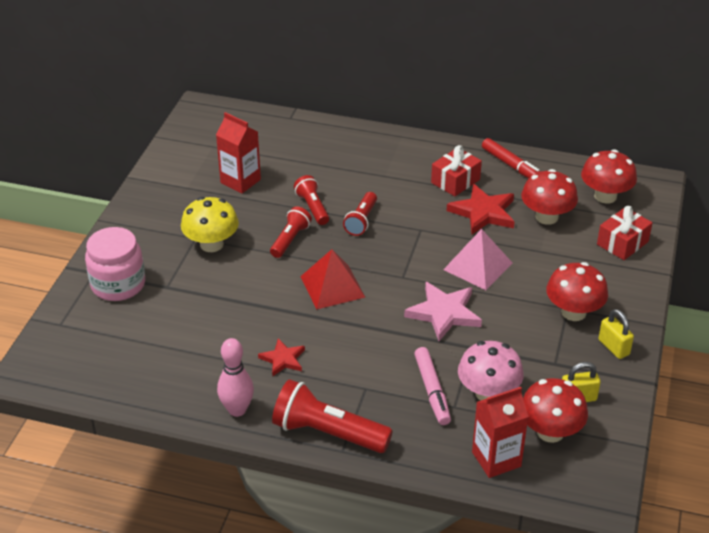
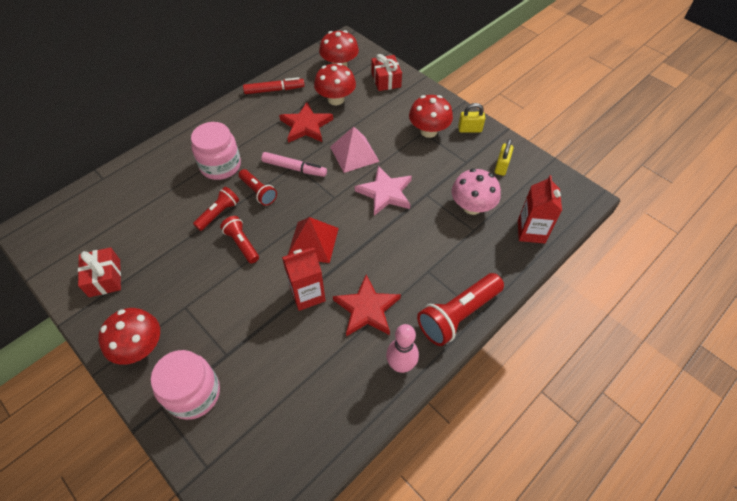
camera: 60 degrees left, 15 degrees up
yellow mushroom [181,197,239,252] -> none
red carton [216,112,261,193] -> red carton moved to [282,247,326,311]
red star [258,338,305,376] -> red star [333,275,401,336], size x1.68
red flashlight [294,175,329,225] -> red flashlight turned 120 degrees clockwise [193,187,239,231]
pink marker [414,347,451,425] -> pink marker moved to [261,152,327,177]
red gift [431,145,482,196] -> red gift moved to [78,247,121,297]
red mushroom [523,378,588,443] -> red mushroom moved to [98,308,160,365]
none -> pink jar [191,122,241,180]

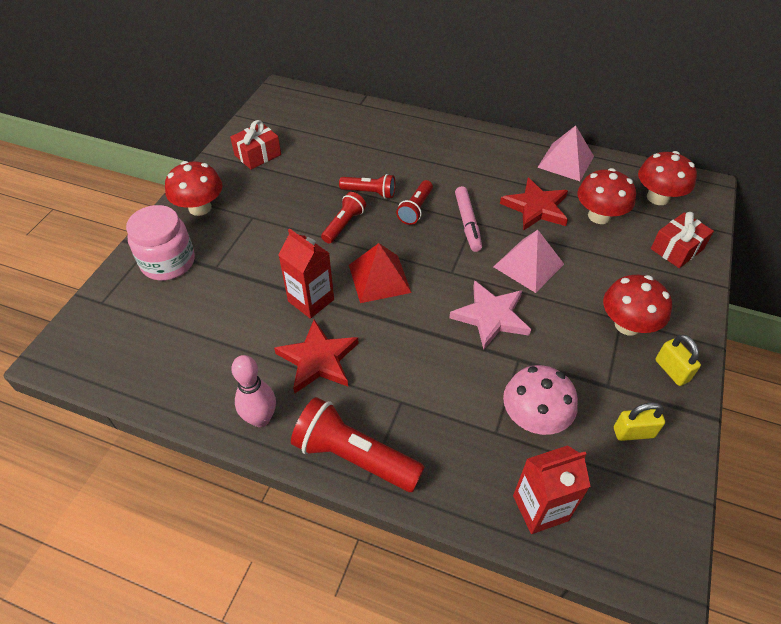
camera: 65 degrees right, 5 degrees down
pink jar [191,122,241,180] -> none
red marker [243,77,305,94] -> pink pyramid [537,125,594,181]

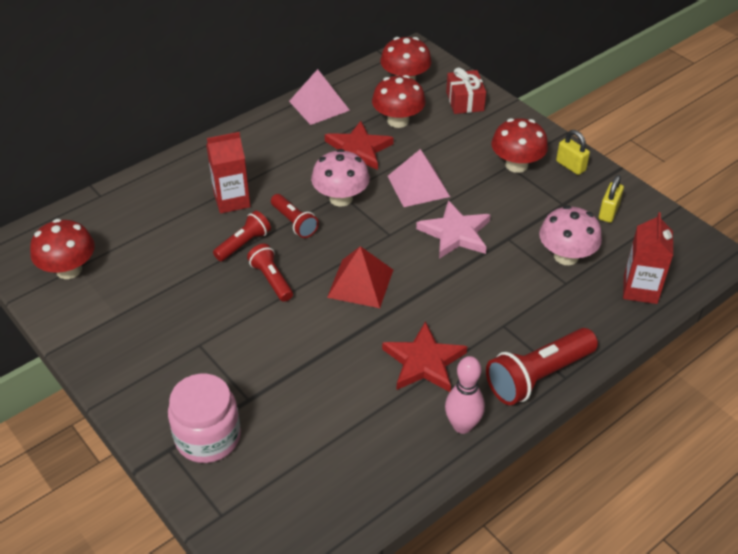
camera: 60 degrees left, 5 degrees down
red mushroom [165,161,223,216] -> red mushroom moved to [30,219,95,279]
red gift [230,120,281,170] -> none
red carton [278,229,334,319] -> red carton moved to [206,132,251,213]
pink marker [455,186,482,252] -> pink mushroom [311,149,370,207]
yellow padlock [655,334,701,386] -> yellow padlock turned 45 degrees clockwise [556,130,590,175]

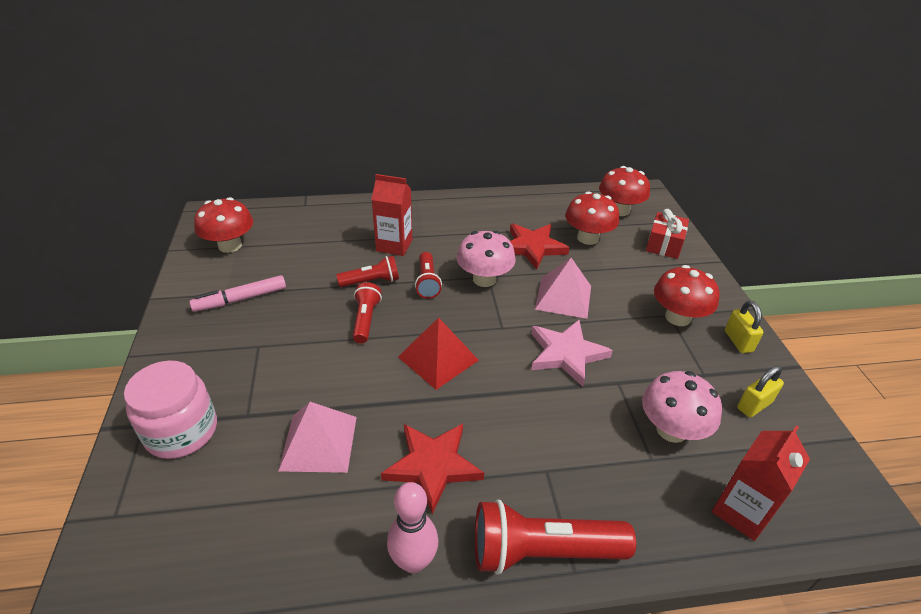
camera: 30 degrees right, 5 degrees down
pink pyramid [289,69,350,125] -> pink pyramid moved to [278,402,357,473]
none -> pink marker [189,275,286,312]

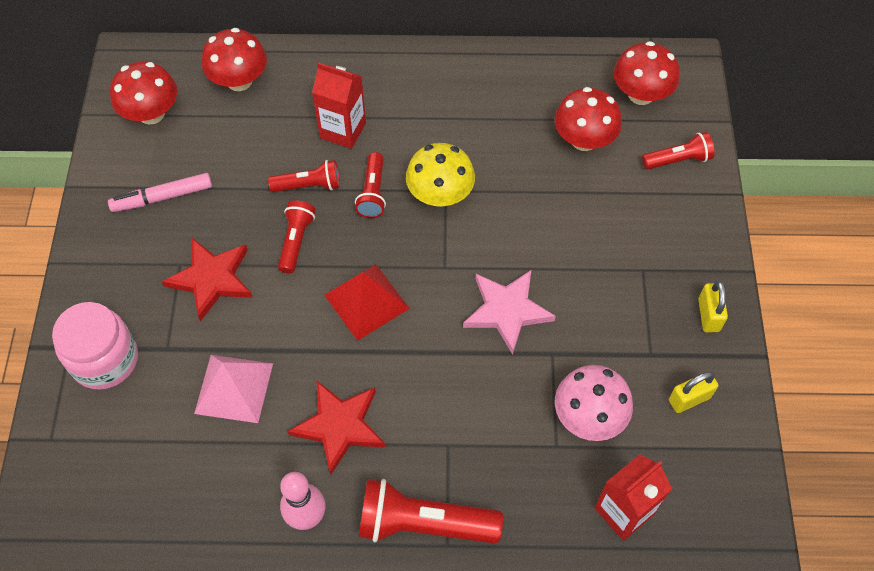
camera: 10 degrees right, 20 degrees up
pink mushroom [457,231,516,287] -> yellow mushroom [406,143,475,207]
red star [510,223,570,269] -> red star moved to [162,238,253,322]
pink pyramid [535,258,591,319] -> none
red gift [646,209,689,259] -> red flashlight [642,132,715,169]
red mushroom [654,265,720,326] -> red mushroom moved to [202,28,267,91]

